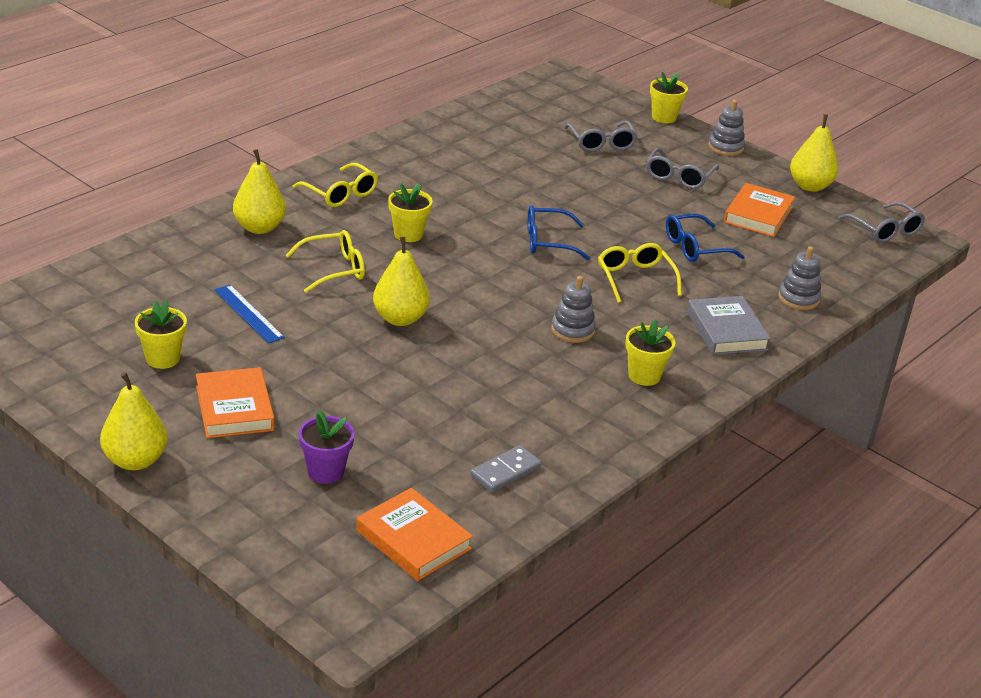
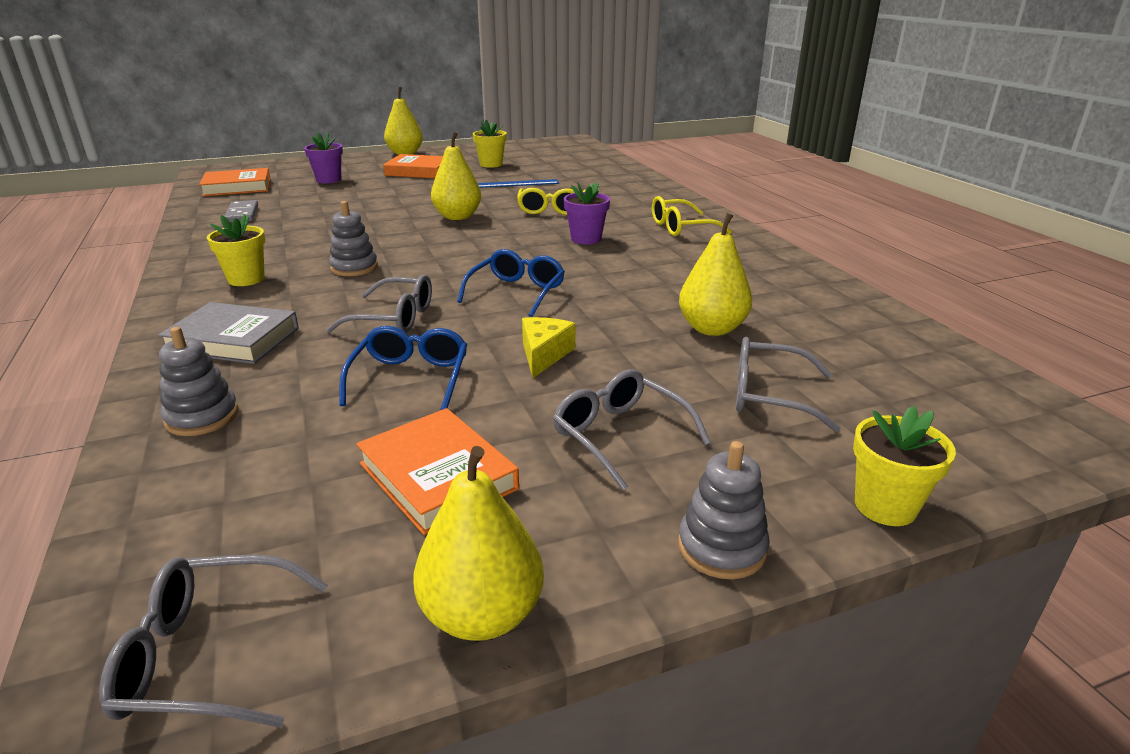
camera: 120 degrees right, 5 degrees down
yellow pear [233,149,286,234] -> yellow pear moved to [679,213,752,336]
yellow flower pot [388,183,433,242] -> purple flower pot [564,182,610,244]
yellow glasses [598,243,682,303] -> grey glasses [326,275,432,333]
none -> yellow cheese [522,317,575,378]

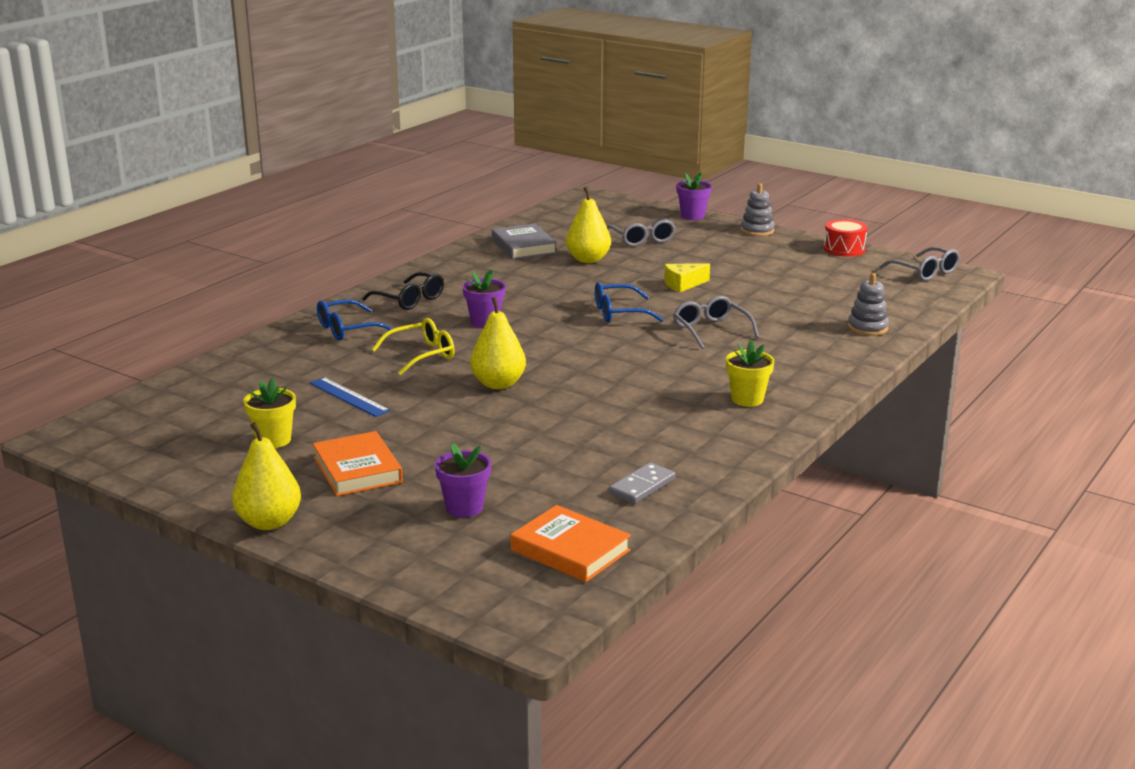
camera: 125 degrees left, 5 degrees down
grey book [158,302,299,364] -> grey book moved to [492,224,557,259]
grey stacking toy [329,201,378,276] -> none
blue glasses [339,326,467,410] -> blue glasses moved to [317,299,393,341]
orange book [356,408,519,535] -> none
yellow pear [413,446,544,641] -> red drum [824,219,868,257]
grey glasses [553,369,711,490] -> none
yellow glasses [652,196,732,236] -> black glasses [362,272,444,310]
yellow flower pot [853,406,956,526] -> purple flower pot [676,172,712,220]

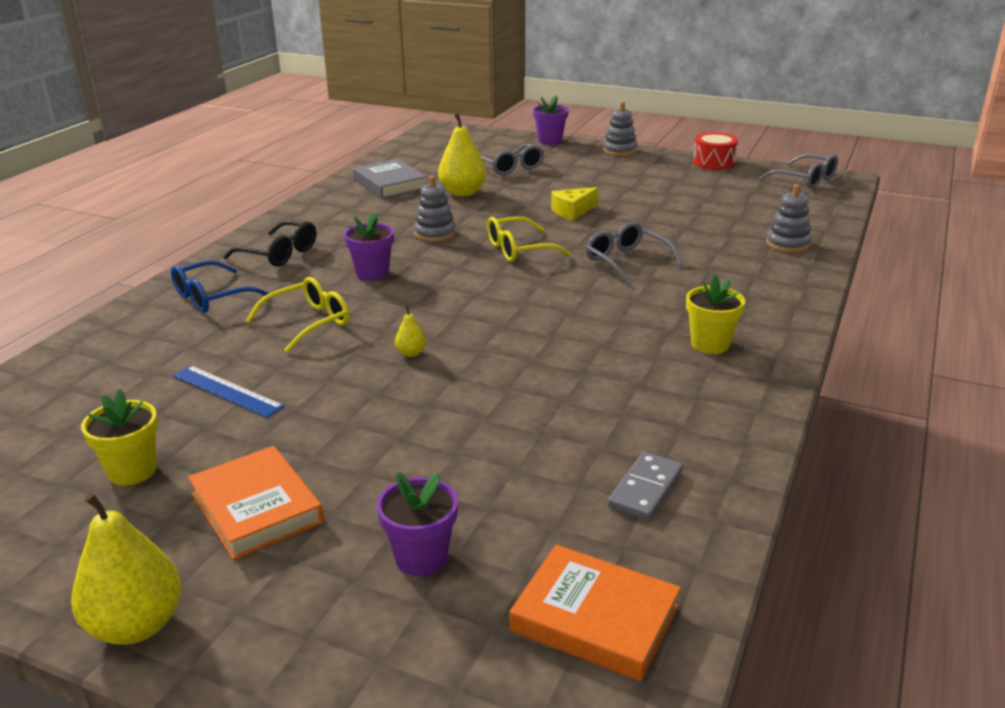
camera: 10 degrees left, 5 degrees up
yellow pear [470,297,526,389] -> yellow pear [395,306,427,357], size x0.46
blue glasses [595,282,664,322] -> yellow glasses [487,217,572,262]
none -> grey stacking toy [414,176,456,242]

